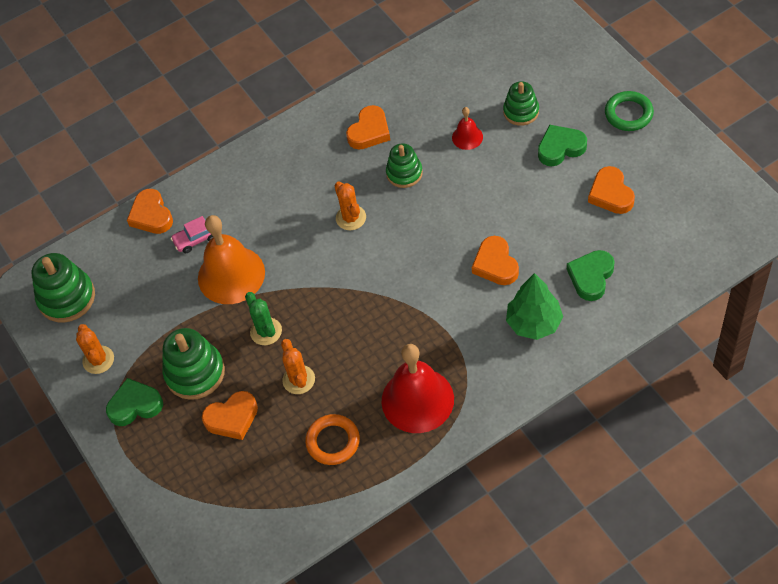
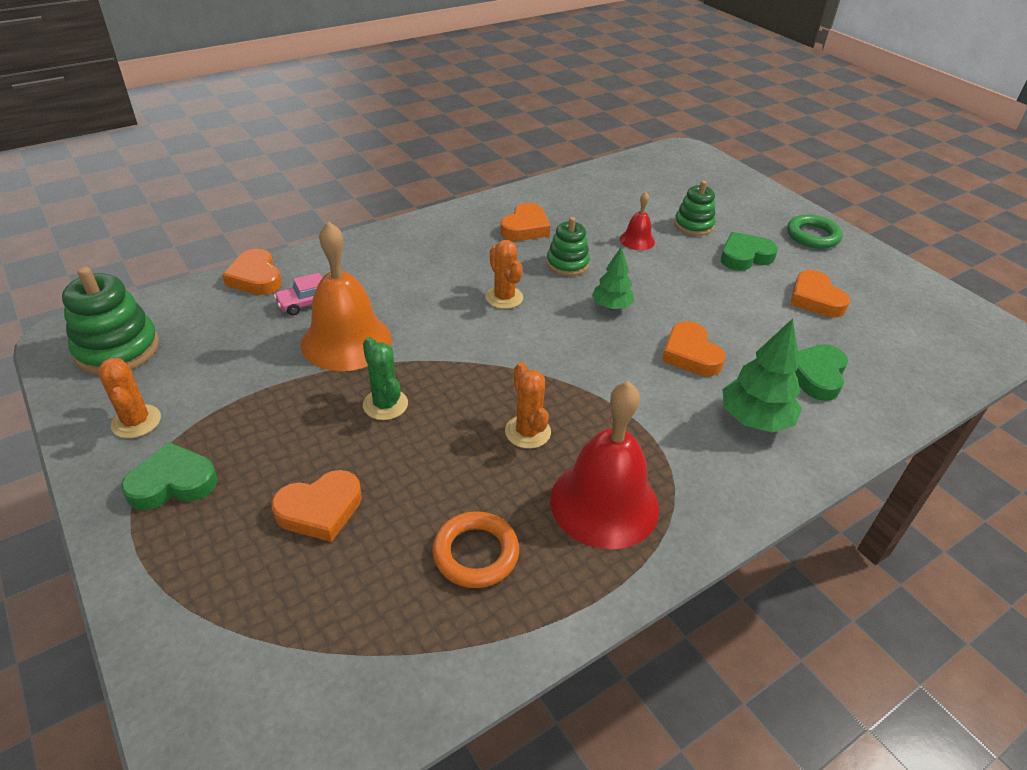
camera: 10 degrees left, 15 degrees down
green stacking toy [162,328,225,400] -> none
orange cactus [281,339,315,394] -> orange cactus moved to [505,362,551,449]
none -> green tree [592,246,635,310]

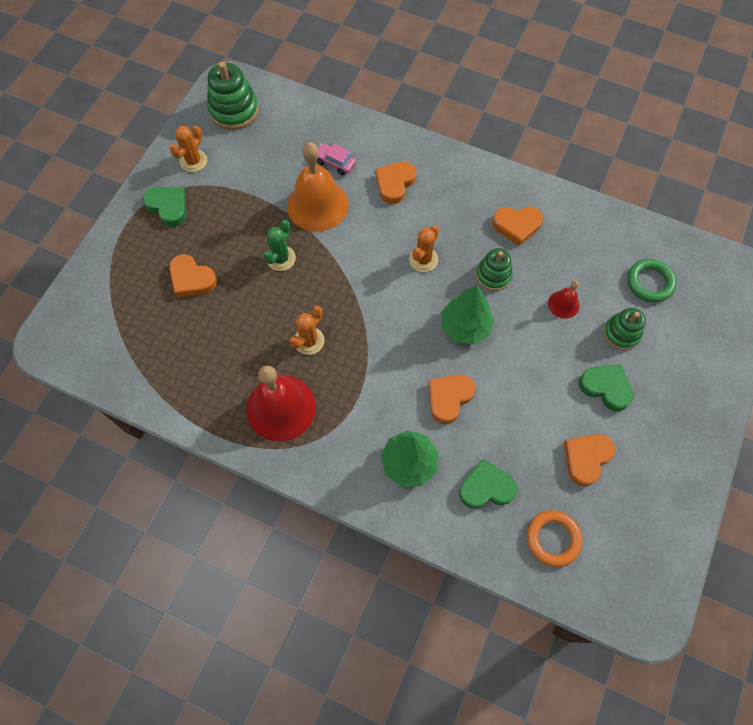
camera: 60 degrees right, 25 degrees up
orange heart [222,249,282,295] -> orange heart moved to [375,161,416,204]
orange ring [432,511,519,588] -> orange ring moved to [527,510,582,567]
green tree [592,246,635,310] -> green tree [441,285,494,344], size x1.55
green ring [787,214,843,249] -> green ring moved to [628,259,677,302]

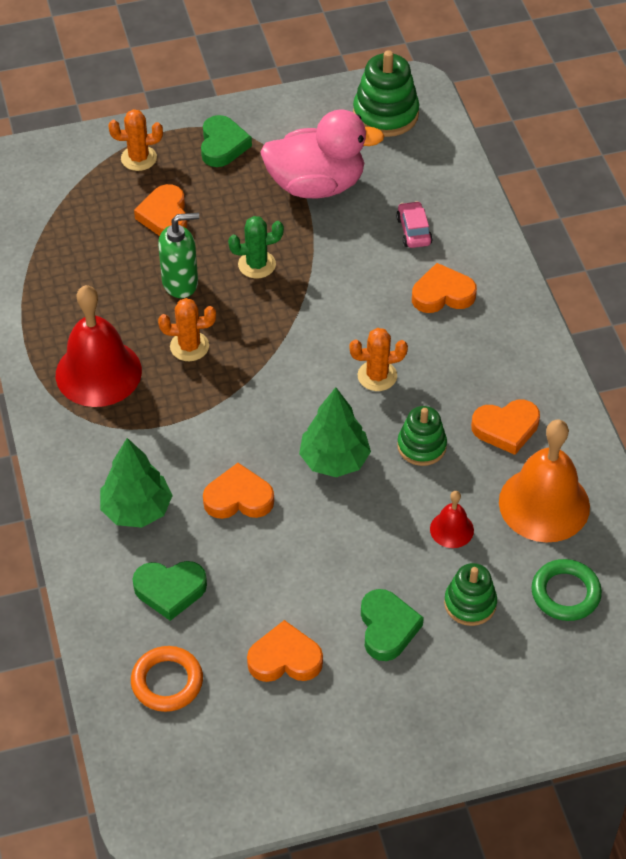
camera: 50 degrees right, 15 degrees down
orange cactus [169,126,207,172] -> orange cactus moved to [108,109,163,171]
orange bell [287,142,349,232] -> orange bell moved to [499,420,590,543]
green heart [459,459,517,509] -> green heart turned 135 degrees clockwise [132,561,207,621]
orange heart [492,206,543,246] -> orange heart turned 60 degrees counterclockwise [471,400,540,455]
none -> green soap dispenser [158,213,199,298]
none -> pink duck [260,109,384,199]

